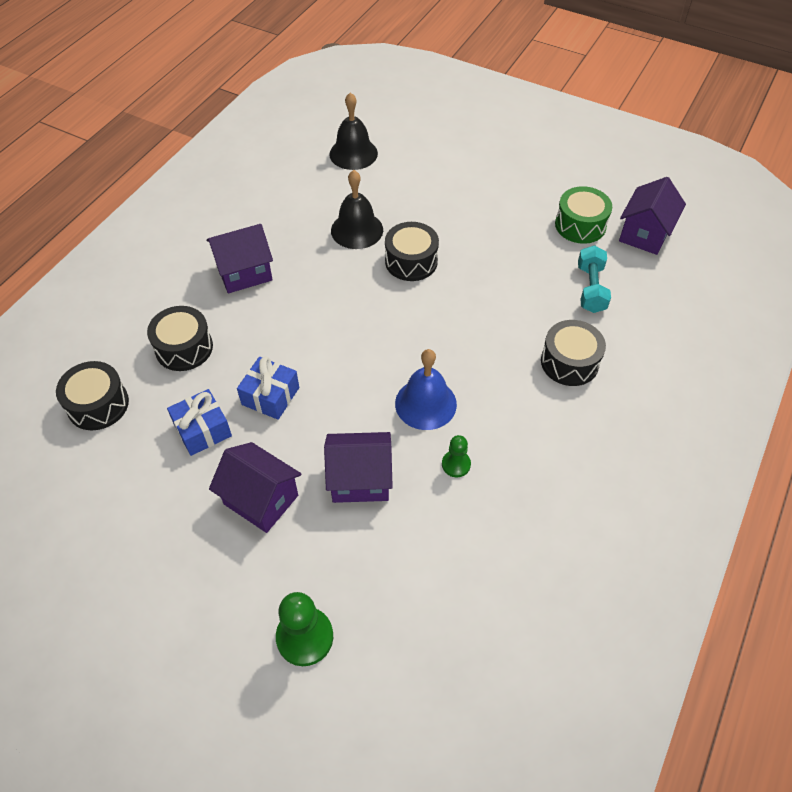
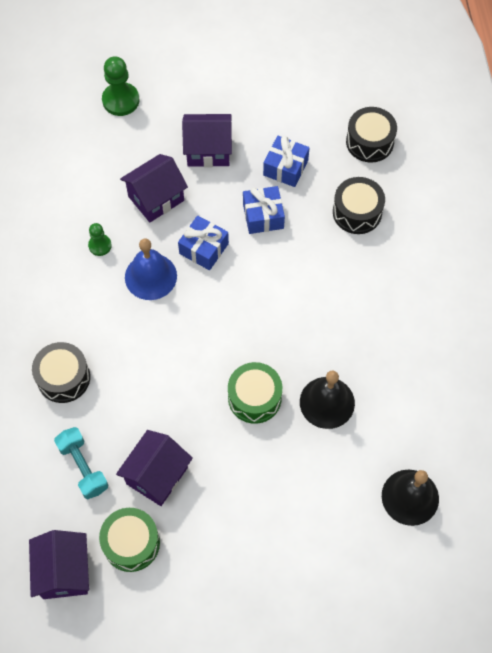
camera: 145 degrees right, 10 degrees up
purple house [206,224,273,293] -> purple house moved to [116,430,193,506]
black drum [385,222,439,281] -> green drum [228,362,282,424]
none -> blue gift [178,216,229,270]

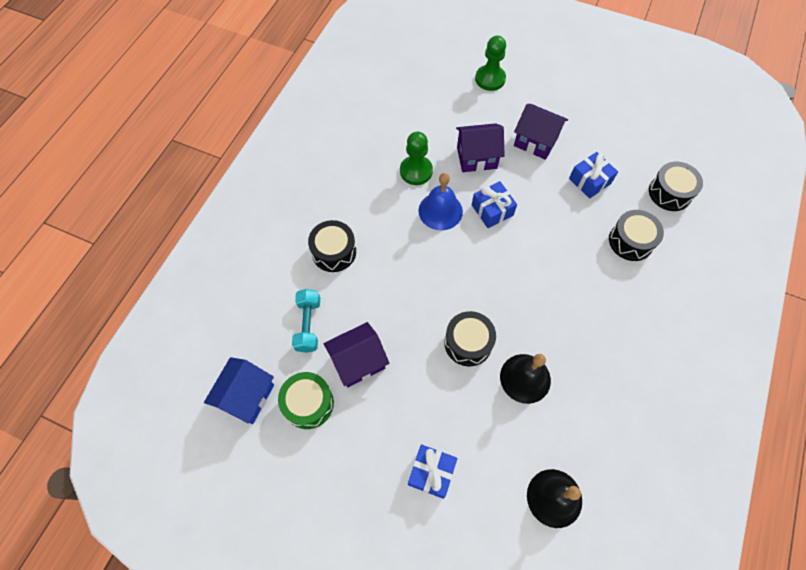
camera: 30 degrees right, 0 degrees up
purple house [29,530,89,599] -> blue house [204,357,274,424]
green pawn [88,223,112,256] -> green pawn [400,132,433,185], size x1.72
green drum [228,362,282,424] -> black drum [444,311,496,366]
blue gift [243,186,285,234] -> blue gift moved to [408,444,457,499]

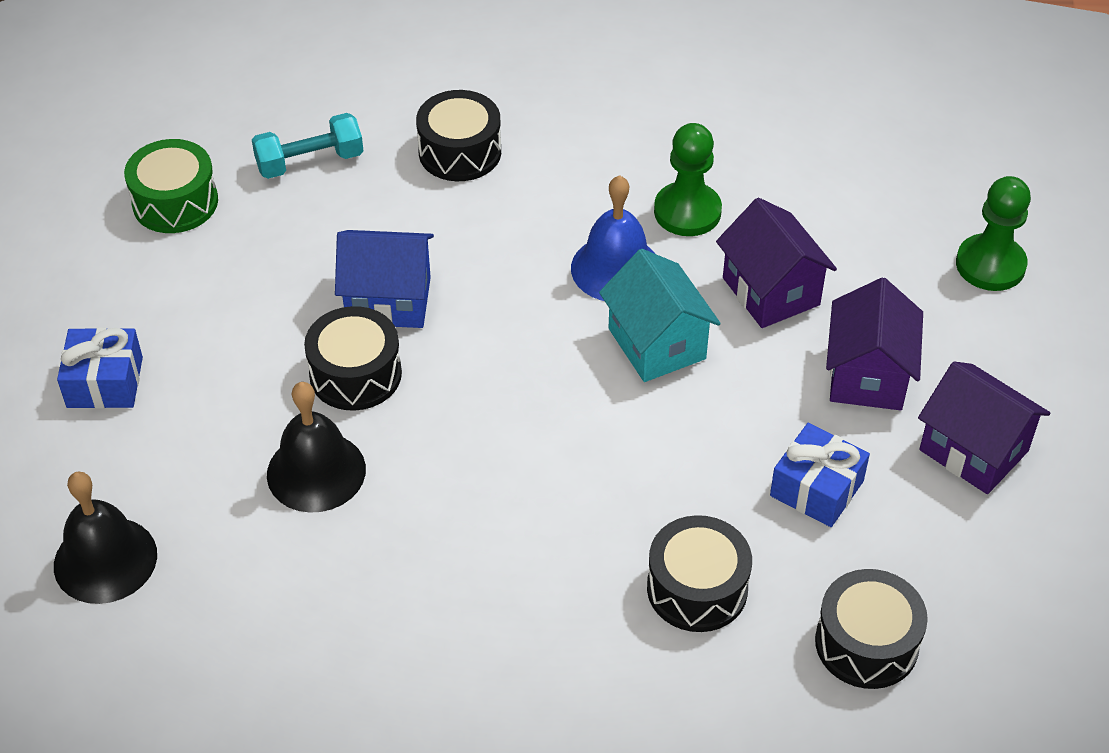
camera: 70 degrees right, 15 degrees down
blue house [204,357,274,424] -> blue house moved to [335,230,434,328]
purple house [324,322,389,388] -> purple house moved to [918,361,1050,494]
blue gift [472,181,517,228] -> turquoise house [599,249,721,382]

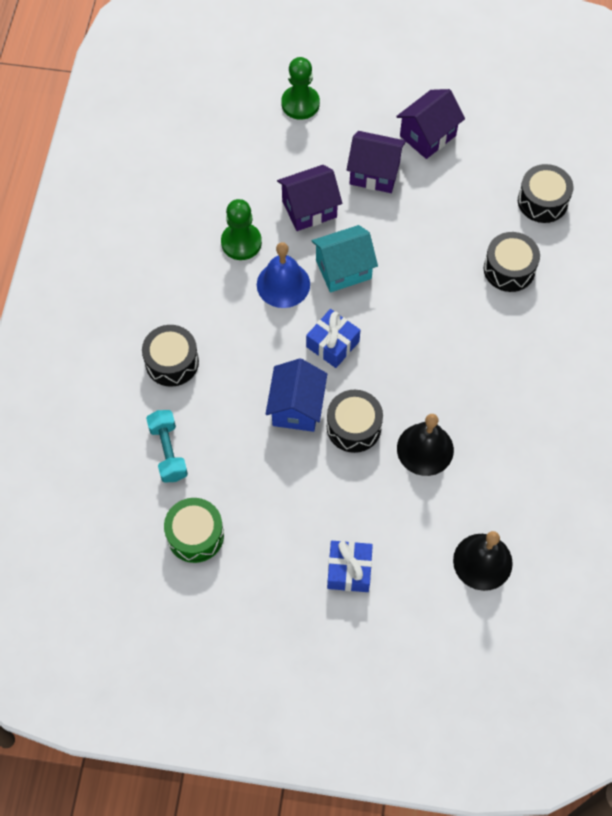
camera: 85 degrees left, 15 degrees up
blue gift [770,423,870,527] -> blue gift moved to [306,309,360,368]

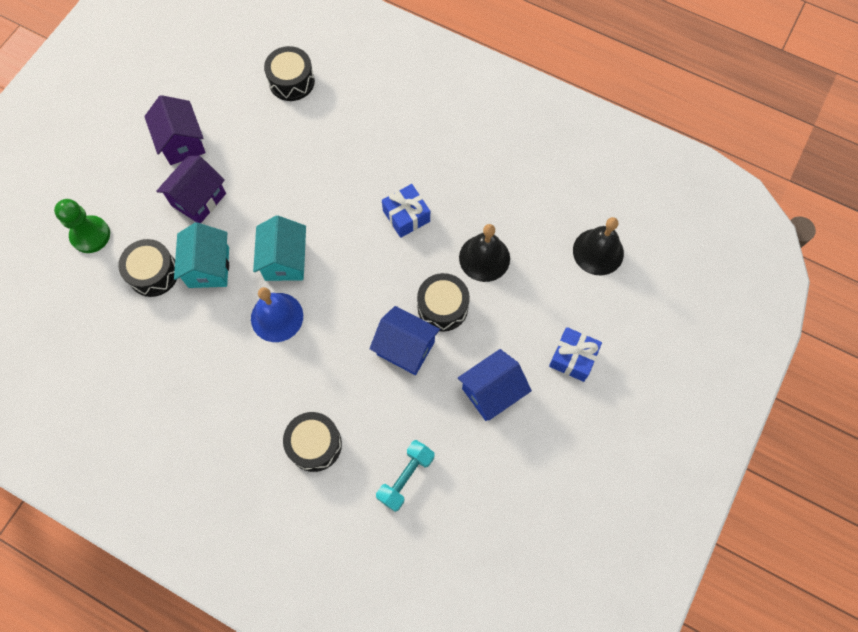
camera: 70 degrees left, 5 degrees up
turquoise dumbbell [146,410,188,483] -> turquoise dumbbell turned 60 degrees counterclockwise [376,440,434,512]
green drum [164,498,224,563] -> none
green pawn [221,199,262,260] -> none
purple house [277,165,342,231] -> turquoise house [174,222,229,288]
blue gift [306,309,360,368] -> blue gift moved to [382,184,430,238]
black drum [484,232,540,292] -> black drum moved to [118,239,177,297]
none -> blue house [458,349,532,421]

